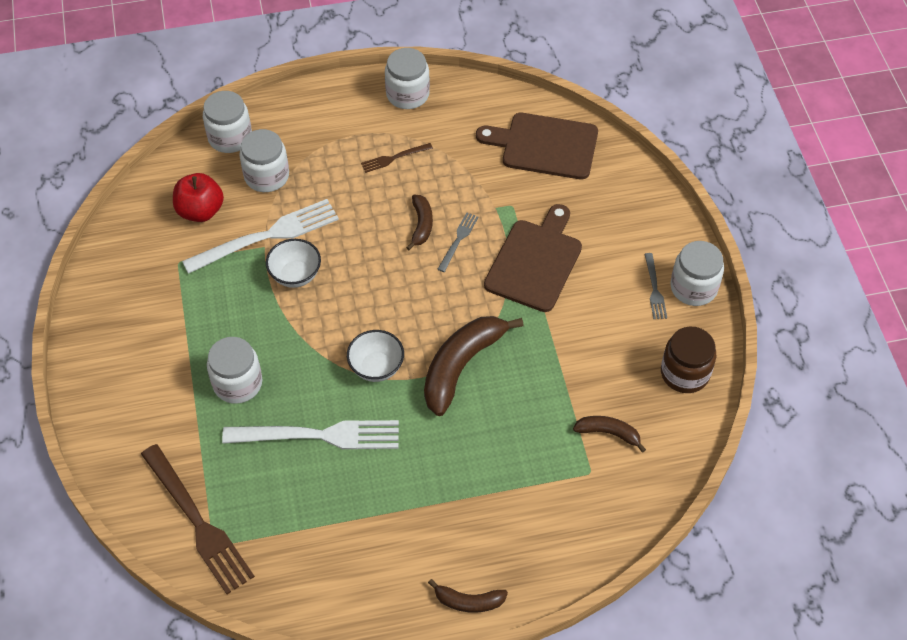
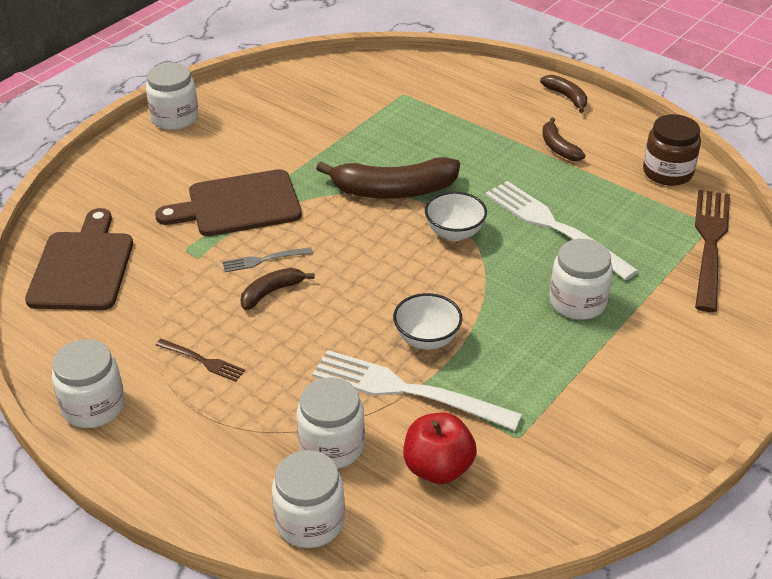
camera: 130 degrees left, 15 degrees down
brown cutting board [476,113,598,180] -> brown cutting board turned 150 degrees counterclockwise [25,208,133,310]
brown banana [573,416,646,453] -> brown banana moved to [542,118,586,161]
grey fork [644,253,667,319] -> none
brown jar [661,327,716,393] -> brown jar moved to [643,114,701,186]

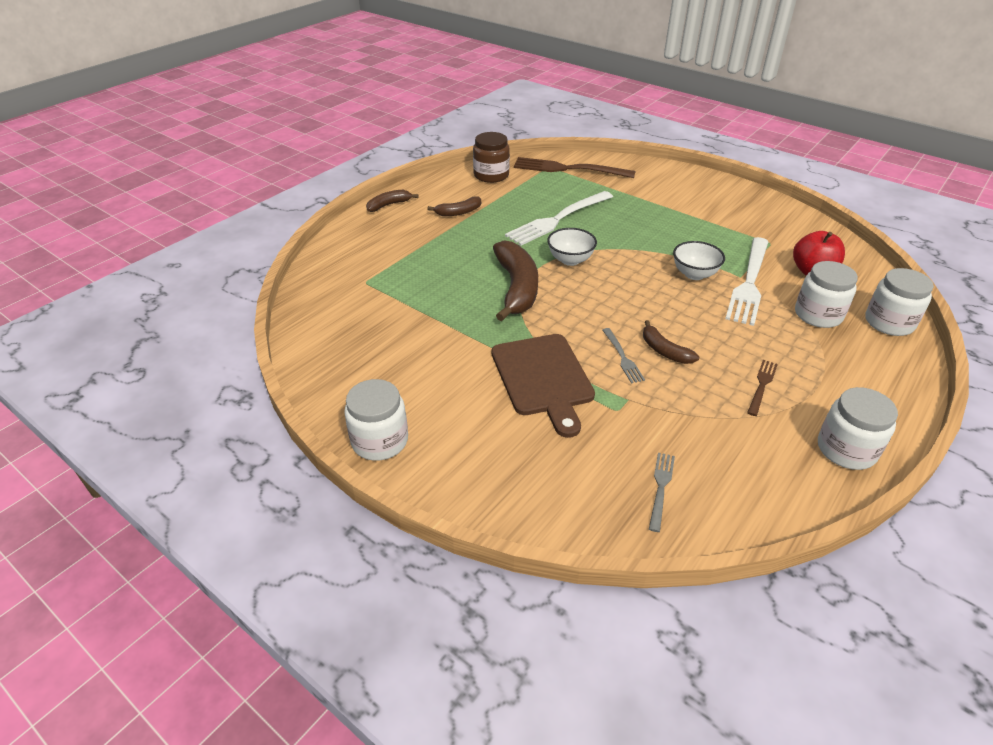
camera: 90 degrees left, 0 degrees up
brown cutting board [25,208,133,310] -> grey fork [649,452,675,532]
white jar [549,239,613,320] -> none

